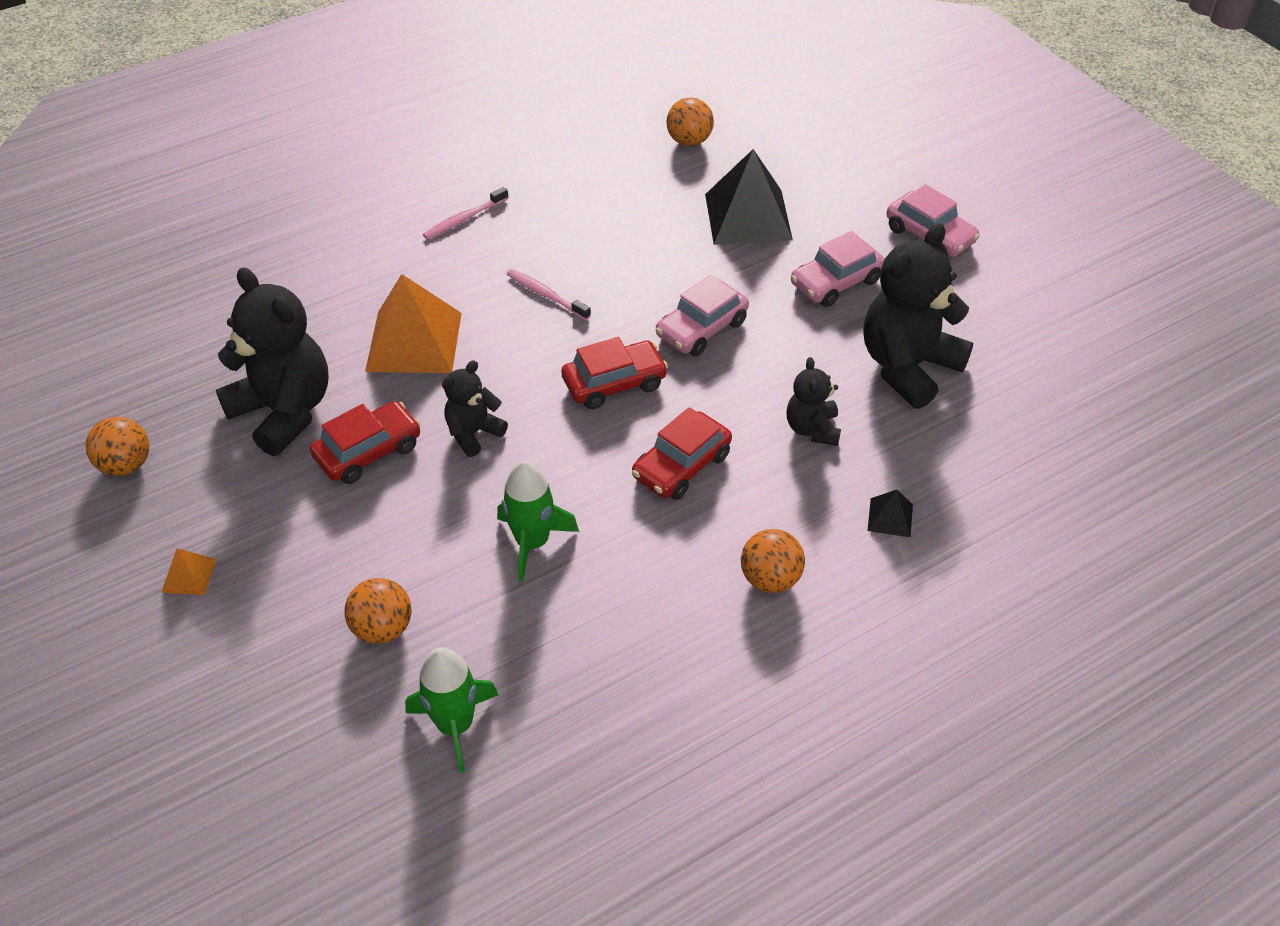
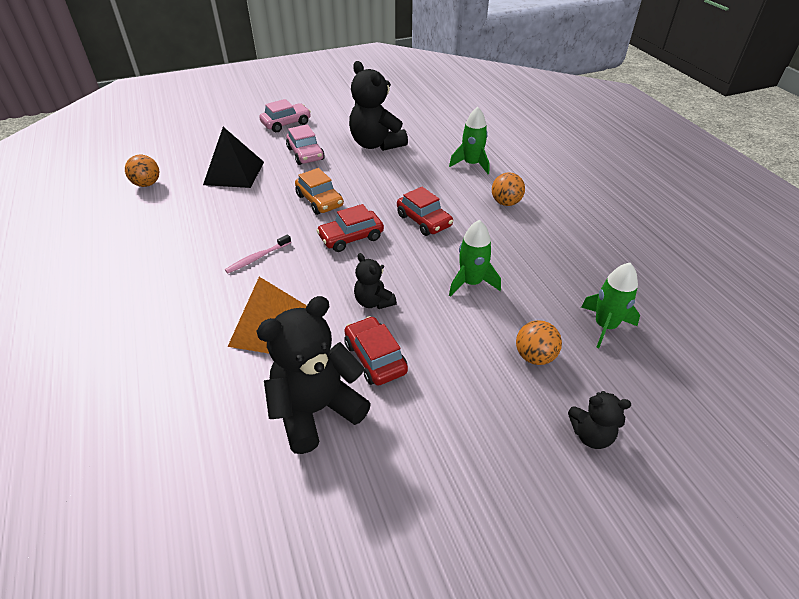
camera: 80 degrees left, 5 degrees down
orange ball [86,417,149,476] -> none
orange pyramid [161,548,217,595] -> none
pink toothbrush [423,187,509,239] -> none
red car [561,337,668,409] -> red car turned 105 degrees counterclockwise [316,204,384,252]
pink car [656,275,749,356] -> orange car [295,168,344,215]
black teddy bear [787,357,841,446] -> black teddy bear moved to [568,391,631,449]
black pyramid [868,489,913,537] -> green rocket [449,107,489,174]

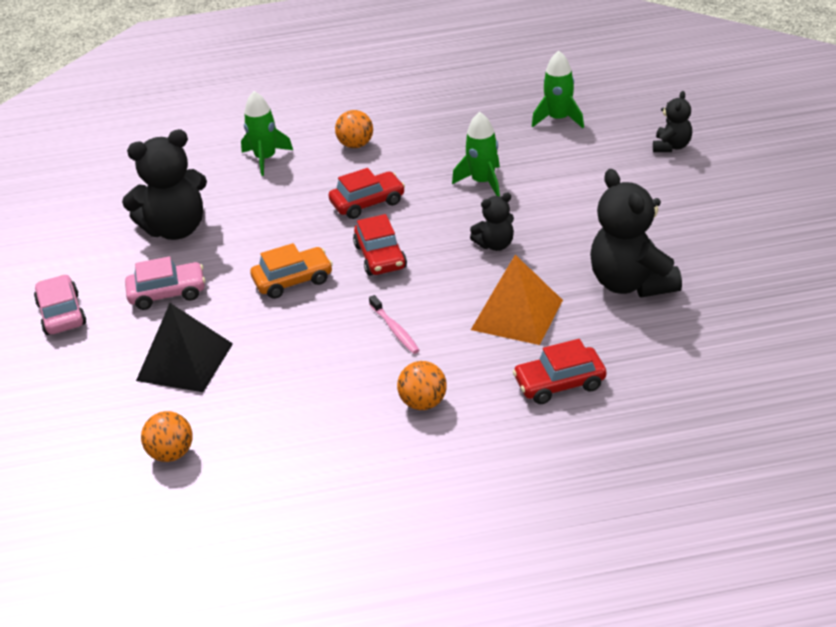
camera: 75 degrees left, 5 degrees down
red car [344,316,408,386] -> red car moved to [512,339,606,404]
orange ball [516,320,562,365] -> orange ball moved to [397,361,447,410]

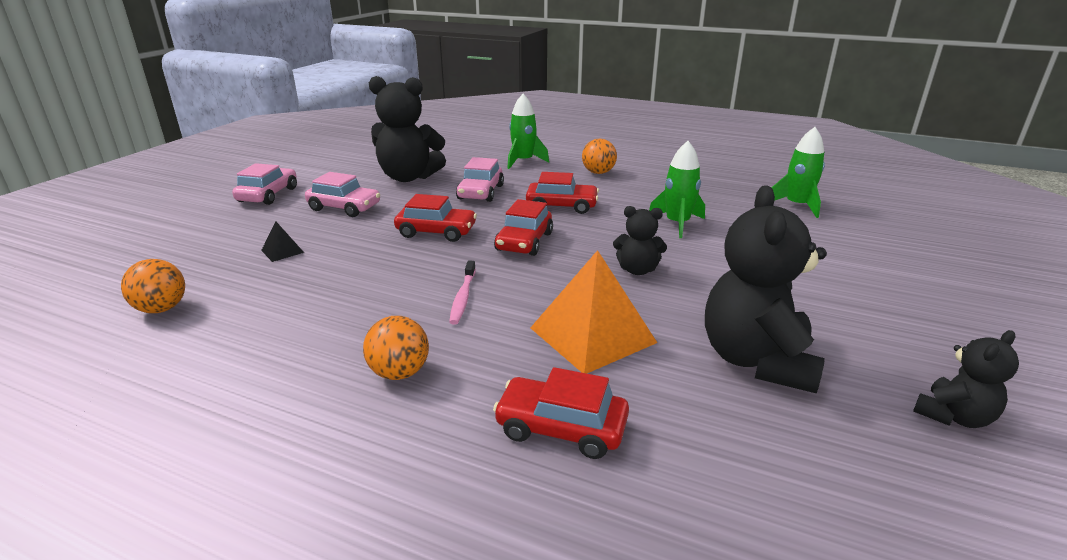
camera: 30 degrees right, 10 degrees down
black pyramid [136,303,233,392] -> black pyramid [261,221,304,262], size x0.44
orange car [250,243,333,299] -> red car [394,194,477,242]
black teddy bear [653,91,692,152] -> black teddy bear moved to [913,330,1019,428]
none -> pink car [456,157,504,202]

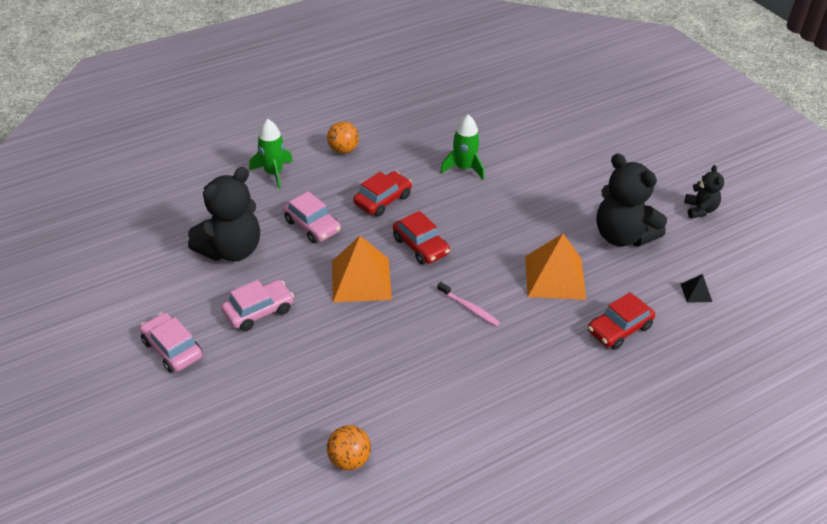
camera: 55 degrees left, 15 degrees up
black pyramid [261,221,304,262] -> black pyramid moved to [681,274,712,303]
orange ball [363,316,429,380] -> none
red car [394,194,477,242] -> orange pyramid [332,236,392,302]
black teddy bear [613,206,667,275] -> none
green rocket [771,127,825,218] -> none

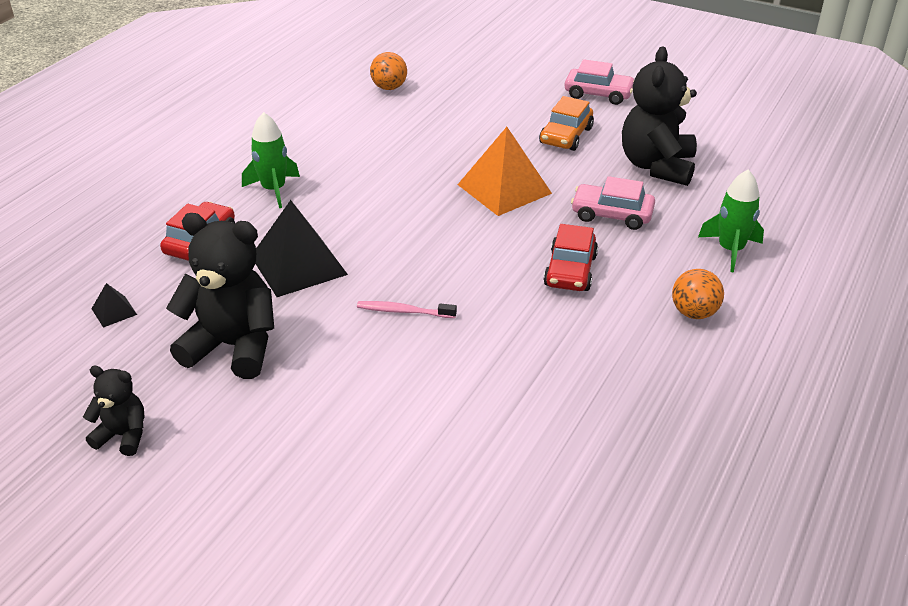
camera: 150 degrees right, 5 degrees down
pink car [221,280,294,331] -> orange car [539,96,594,151]
red car [393,211,450,265] -> none
pink toothbrush [437,282,500,326] -> pink toothbrush moved to [357,301,457,318]
green rocket [440,115,484,180] -> green rocket moved to [242,112,300,208]
orange pyramid [525,234,586,300] -> black pyramid [255,200,348,297]
black teddy bear [684,165,724,218] -> black teddy bear turned 135 degrees clockwise [83,366,144,456]

